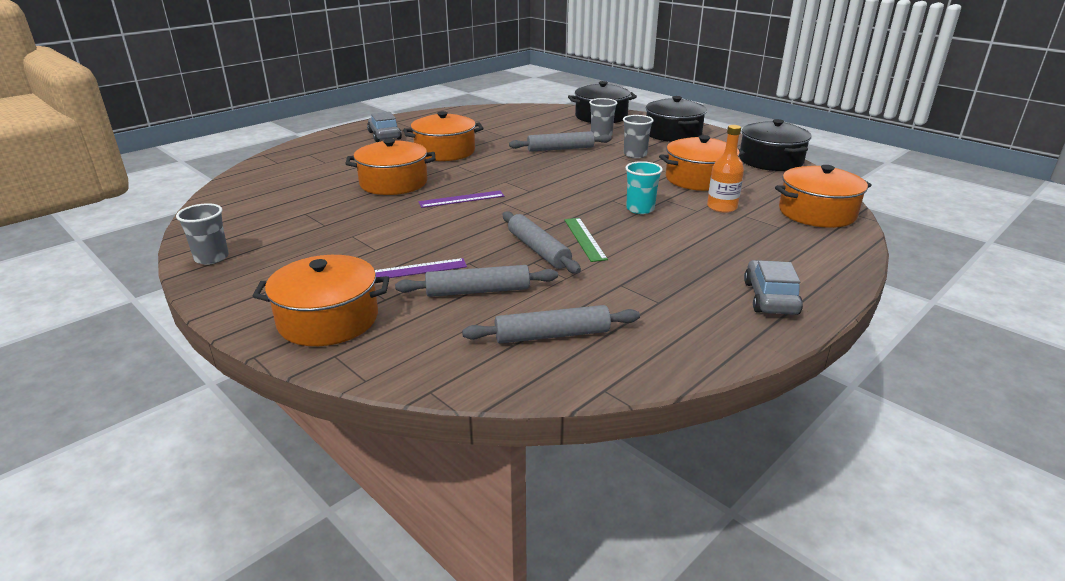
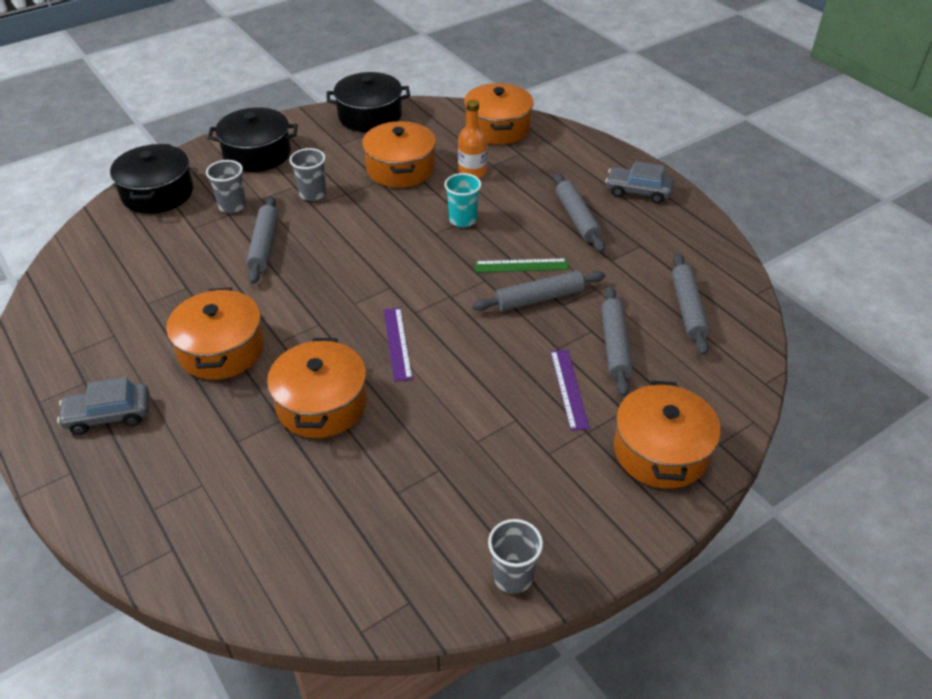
camera: 80 degrees left, 15 degrees up
none -> grey rolling pin [554,173,605,252]

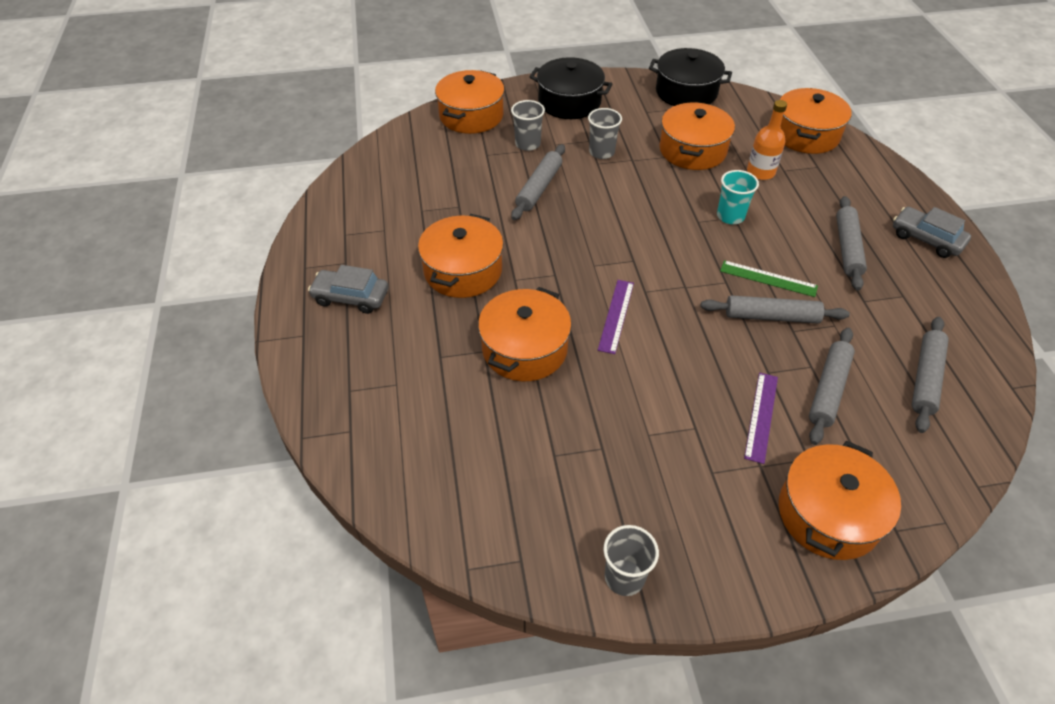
camera: 25 degrees right, 5 degrees up
black pot [110,144,193,214] -> orange pot [435,70,505,134]

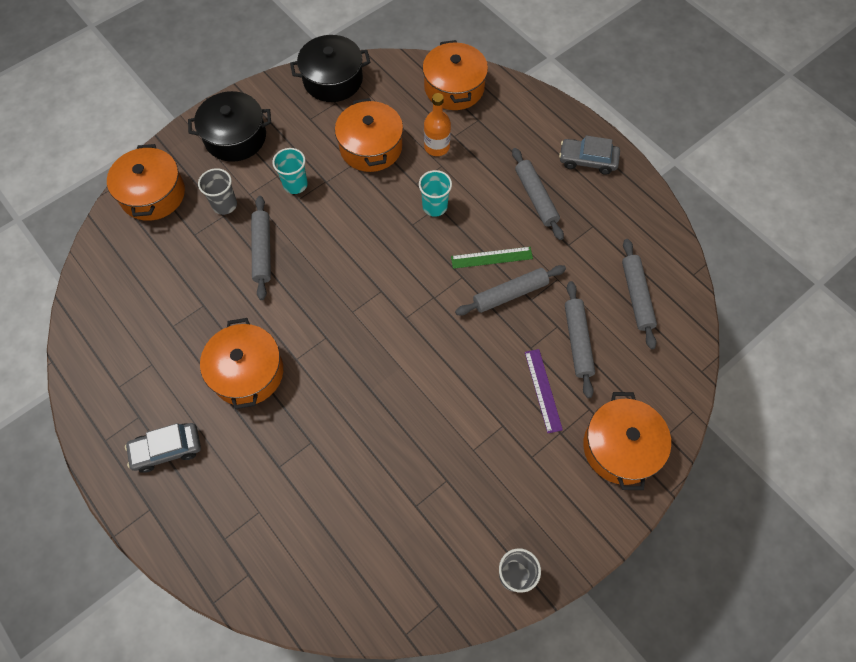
camera: 30 degrees left, 15 degrees up
orange pot [478,287,572,381] -> none
grey cup [588,108,622,159] -> turquoise cup [272,148,308,194]
purple ruler [598,280,634,354] -> none

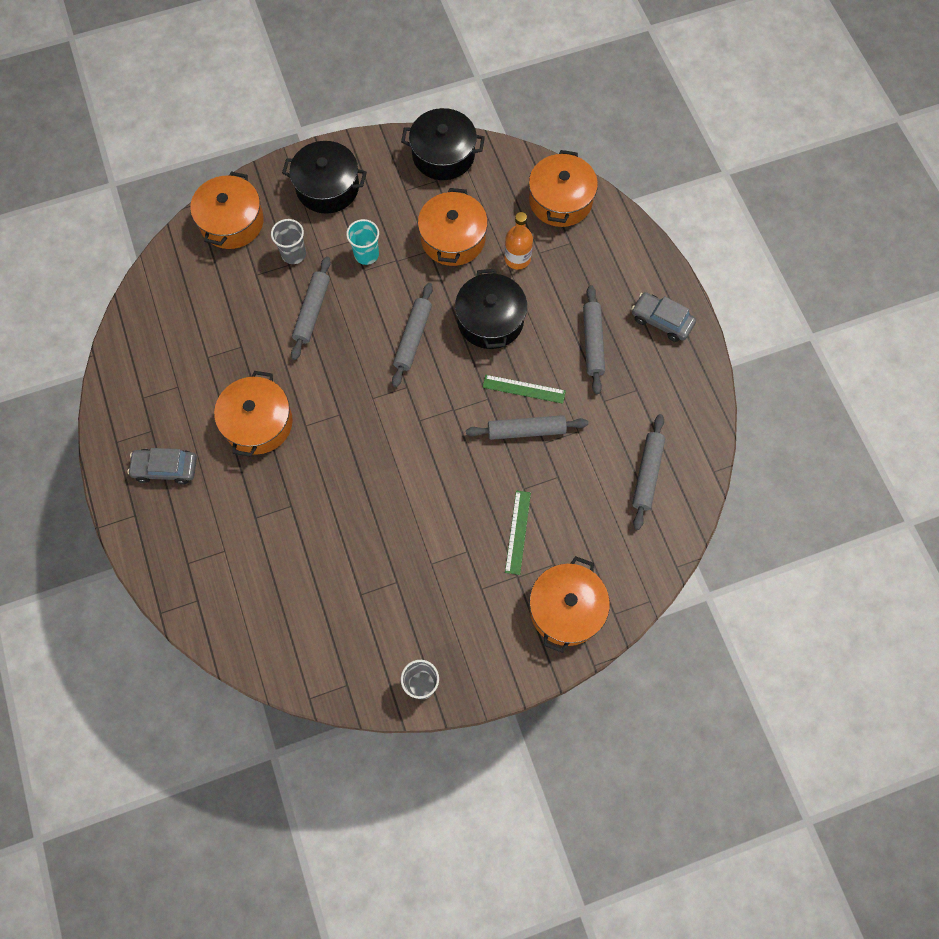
camera: 20 degrees right, 5 degrees up
turquoise cup [419,170,452,217] -> black pot [455,269,527,349]
purple ruler [525,349,563,433] -> green ruler [505,490,531,575]
grey rolling pin [565,281,595,398] -> grey rolling pin moved to [392,283,433,387]

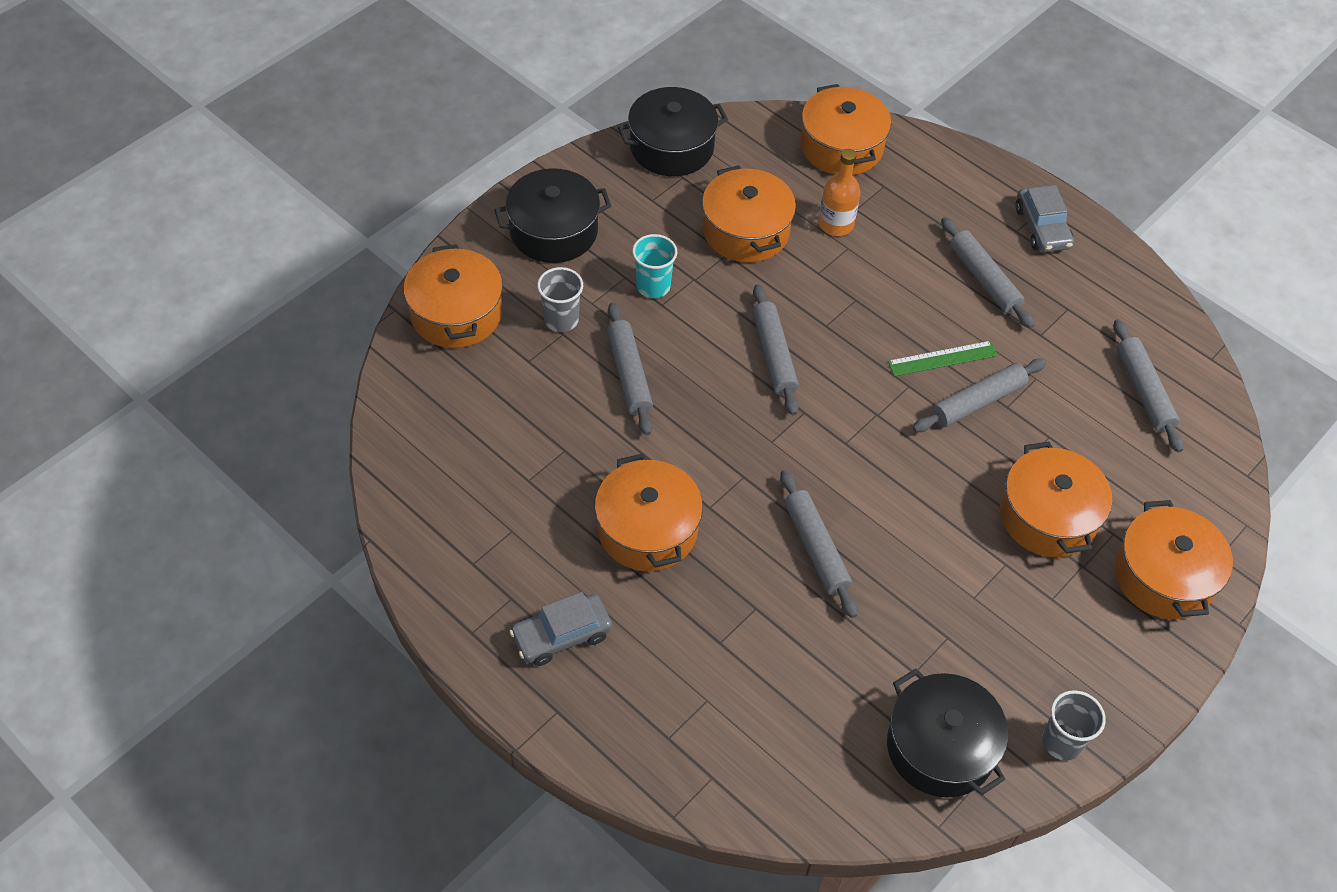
camera: 30 degrees left, 15 degrees down
black pot [455,269,527,349] -> black pot moved to [887,669,1008,798]
green ruler [505,490,531,575] -> orange pot [1000,442,1112,557]
grey car [632,292,696,342] -> grey car turned 105 degrees counterclockwise [1015,185,1074,252]
none -> grey rolling pin [780,470,857,618]

